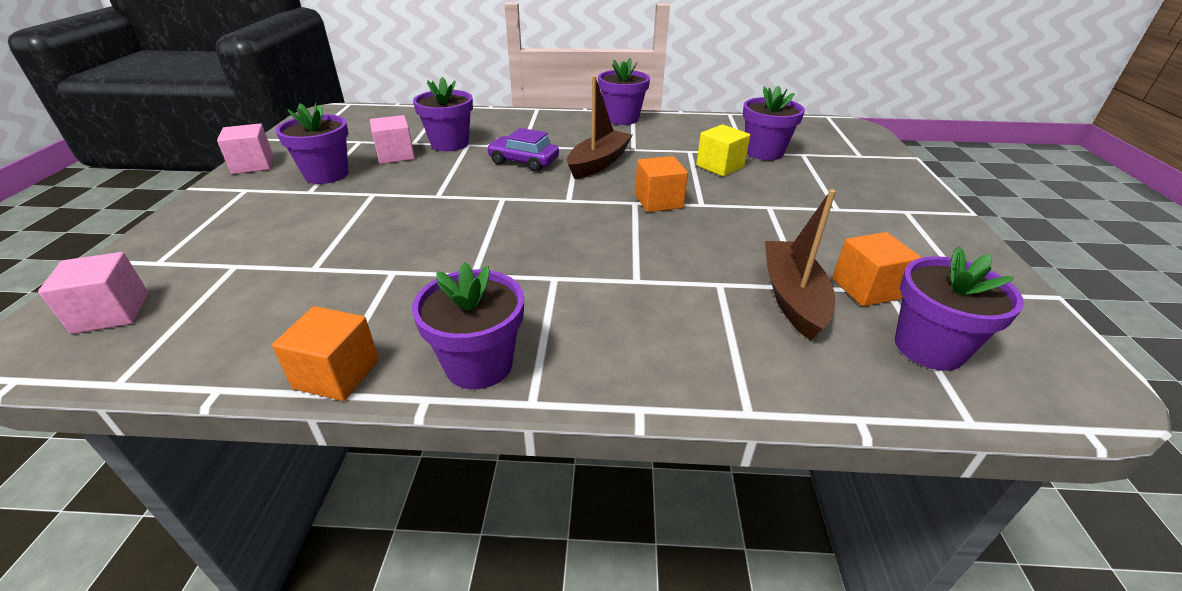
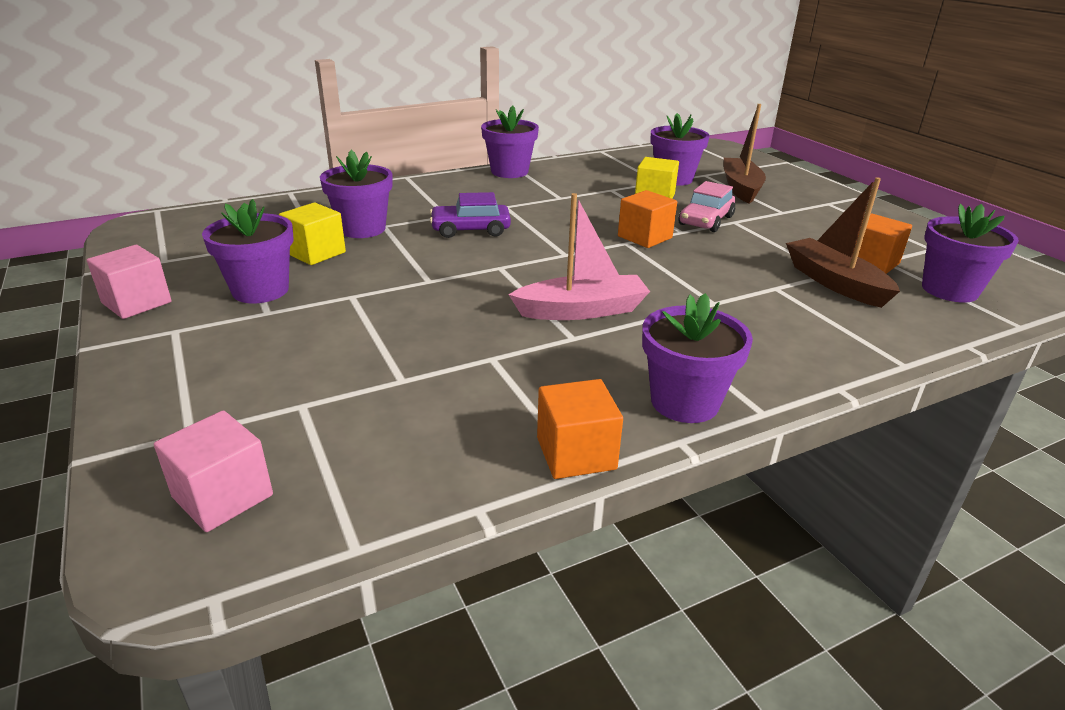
camera: 30 degrees left, 5 degrees down
pink cube [370,115,415,164] -> yellow cube [279,203,346,265]
brown boat [567,76,633,179] -> brown boat moved to [724,104,766,204]
none -> pink boat [508,193,650,320]
none -> pink car [679,181,735,232]

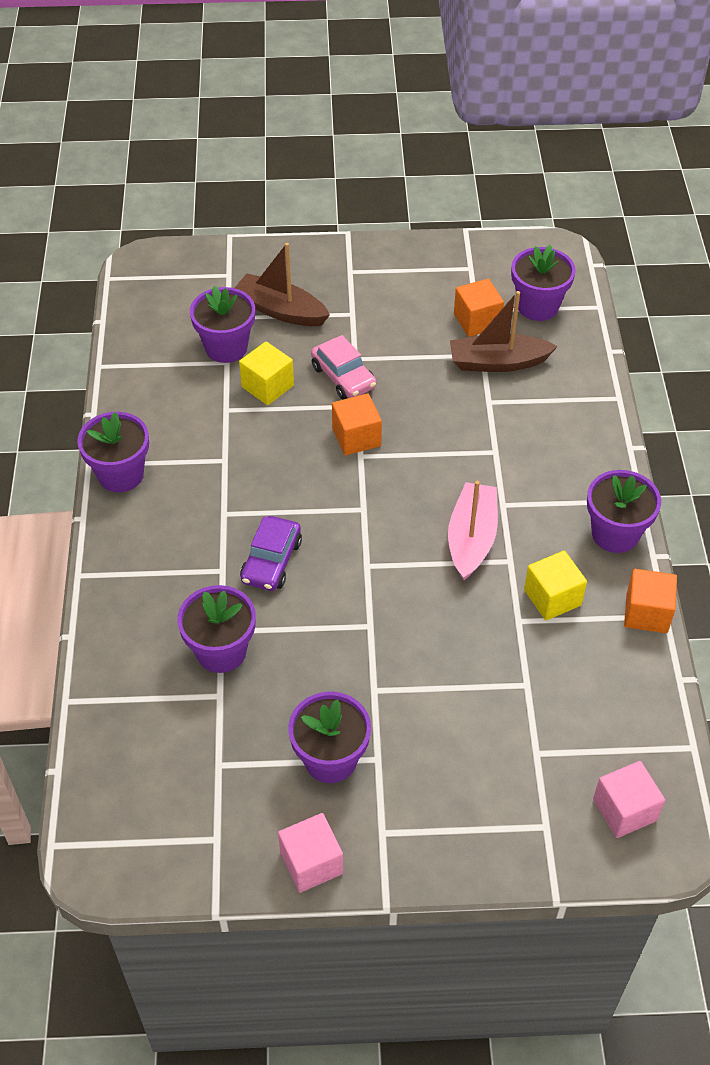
camera: 65 degrees left, 20 degrees up
yellow cube [279,203,346,265] -> yellow cube moved to [524,551,587,621]

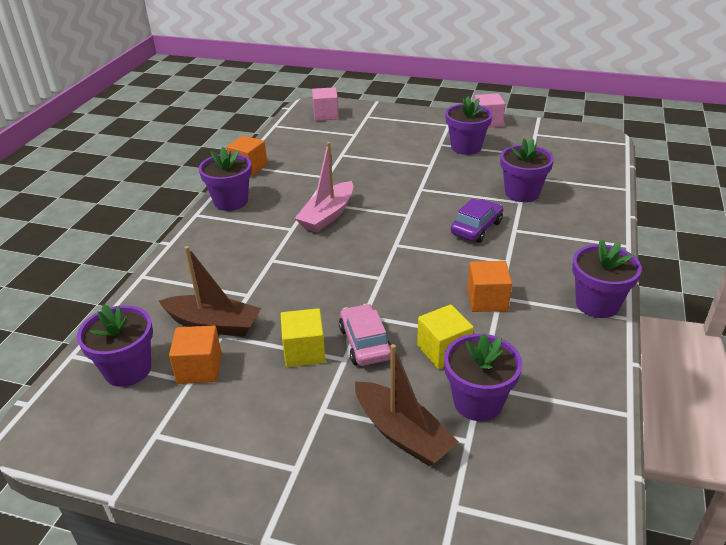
camera: 160 degrees left, 15 degrees down
orange cube [332,393,382,455] -> orange cube moved to [467,261,512,312]
yellow cube [524,551,587,621] -> yellow cube moved to [281,308,326,367]

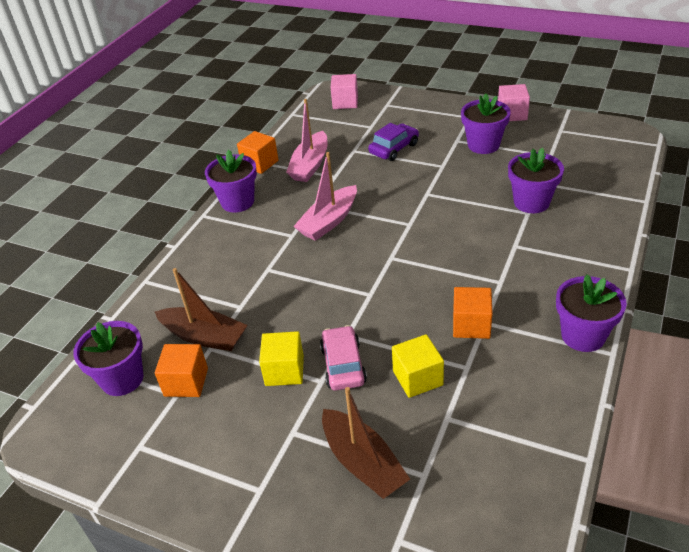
camera: 10 degrees right, 5 degrees up
purple flower pot [444,334,522,421] -> none
purple car [451,199,503,243] -> purple car moved to [368,123,419,161]
none -> pink boat [286,99,328,182]

